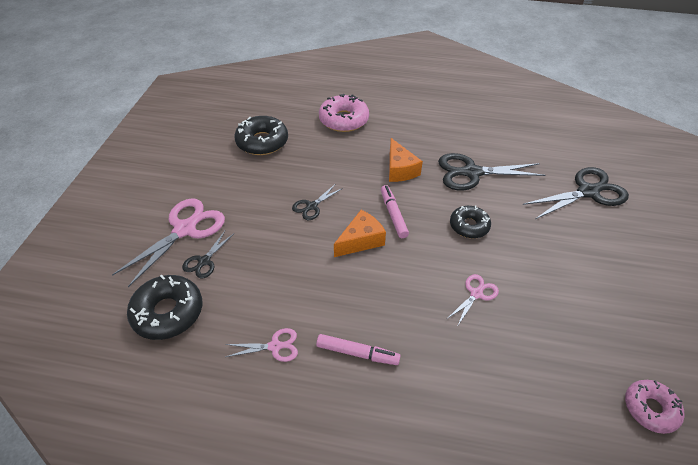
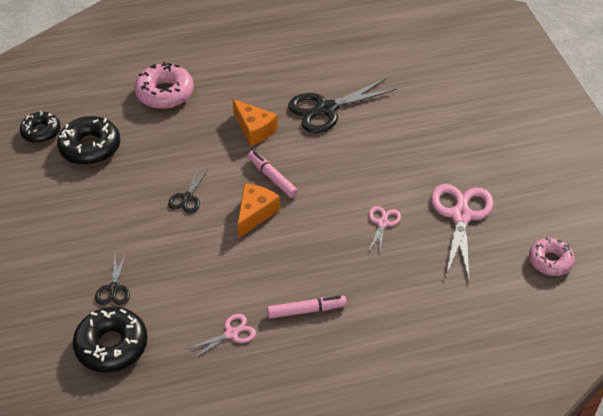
camera: 25 degrees left, 0 degrees up
pink scissors [112,198,225,287] -> pink scissors moved to [431,184,494,281]
black donut [450,205,491,238] -> black donut moved to [20,111,61,143]
black scissors [523,167,629,219] -> none

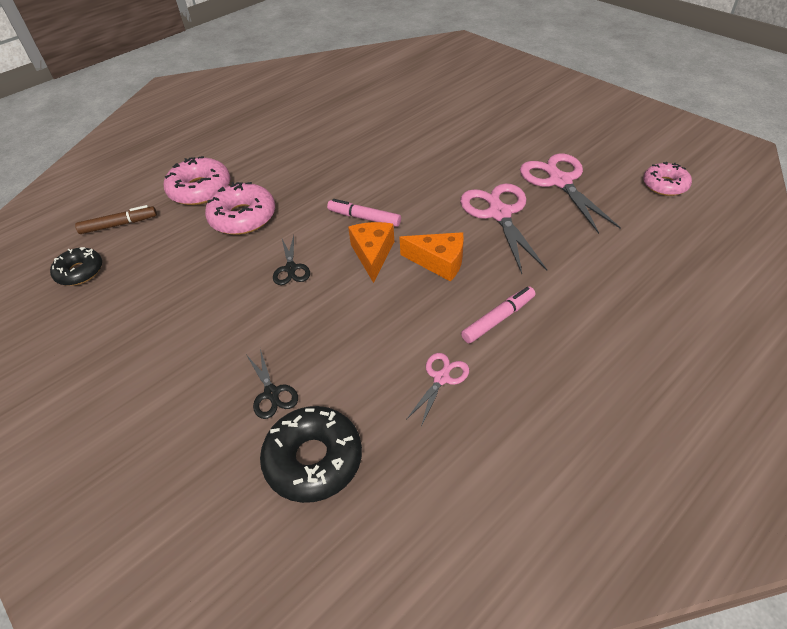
camera: 25 degrees left, 0 degrees up
black donut [57,116,120,165] -> none
orange cheese [233,99,278,146] -> orange cheese moved to [399,232,464,282]
black scissors [288,78,397,133] -> none
pink scissors [368,206,401,256] -> pink scissors [460,183,547,274], size x1.93
none -> brown marker [75,205,157,234]
none -> pink donut [205,182,275,235]

